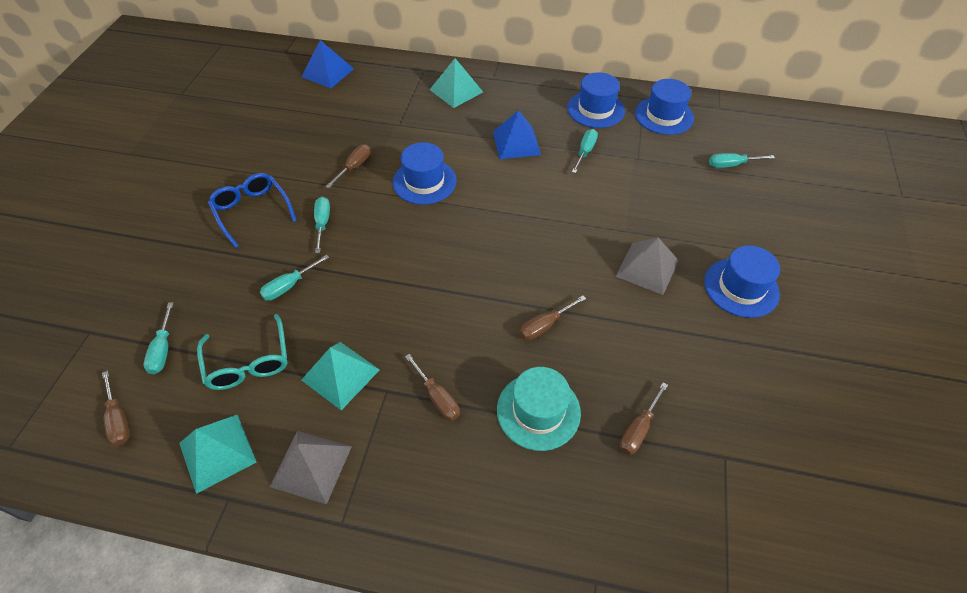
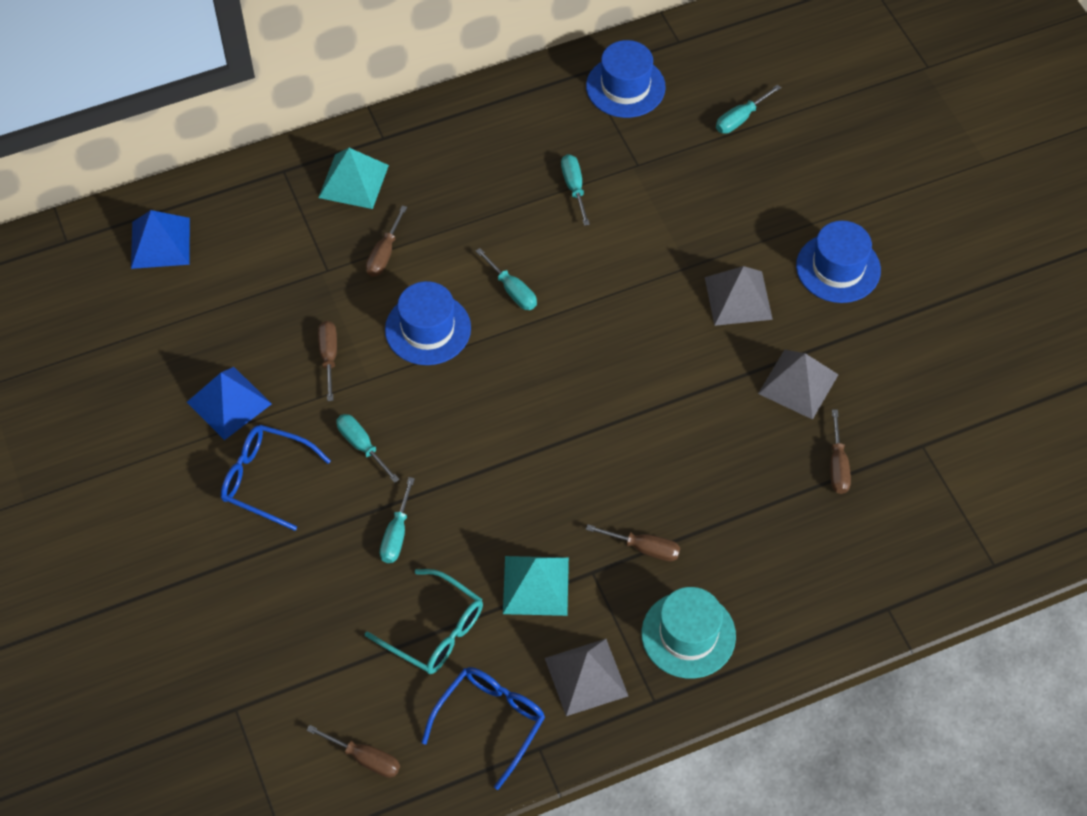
camera: 35 degrees left, 5 degrees up
turquoise screwdriver [144,302,174,374] -> turquoise screwdriver moved to [476,248,537,310]
turquoise pyramid [179,415,256,494] -> blue glasses [421,667,545,790]
blue pyramid [493,110,541,159] -> blue pyramid moved to [187,367,272,440]
turquoise hat [497,367,581,451] -> turquoise hat moved to [641,587,736,678]
brown screwdriver [519,295,586,340] -> brown screwdriver moved to [366,205,407,277]
blue hat [567,72,625,128] -> none
none -> grey pyramid [758,349,839,420]

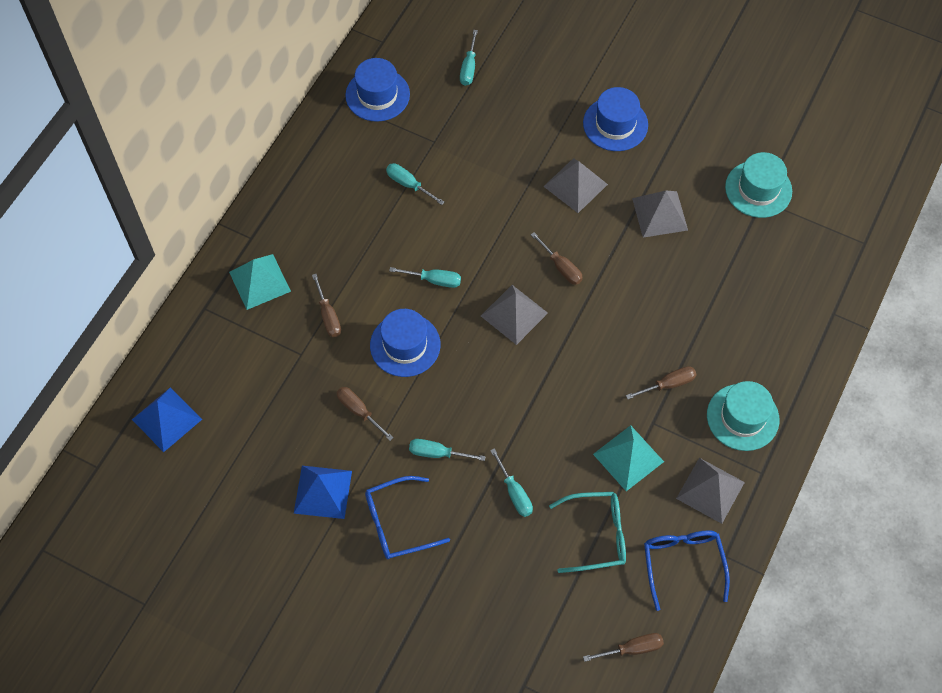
camera: 40 degrees left, 5 degrees up
brown screwdriver [830,410,851,494] -> brown screwdriver moved to [531,232,583,285]
none -> grey pyramid [481,285,548,345]
none -> turquoise hat [725,152,792,218]

